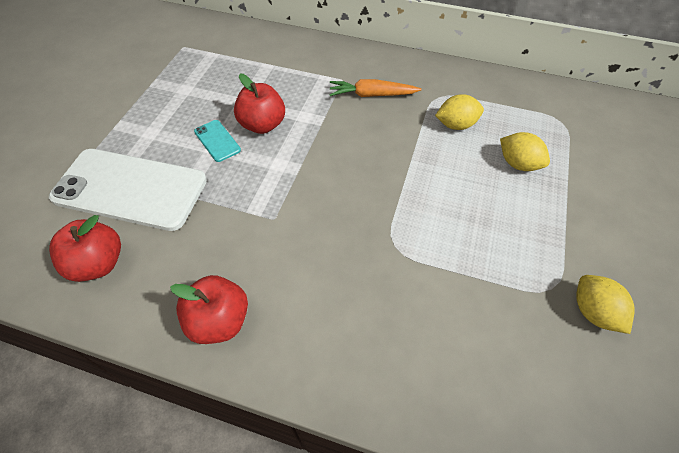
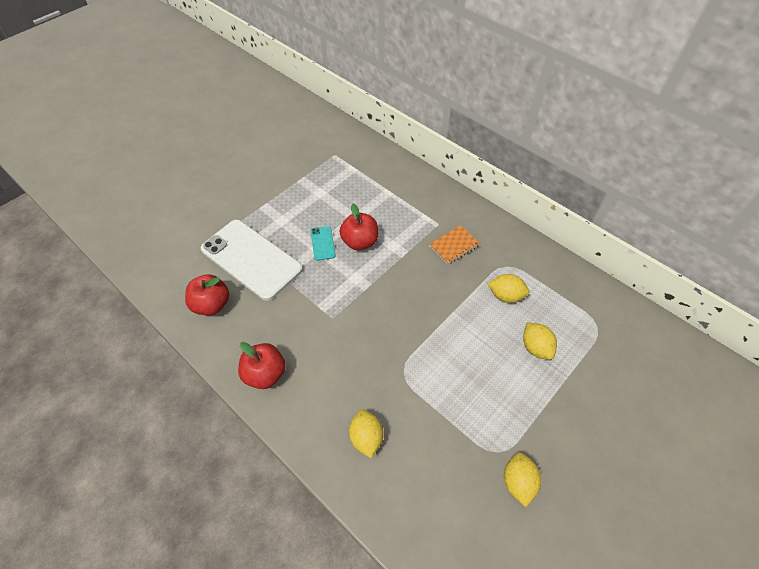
camera: 25 degrees right, 0 degrees up
orange carrot [329,79,422,97] -> orange notebook [429,225,480,265]
none -> yellow lemon [349,409,383,458]

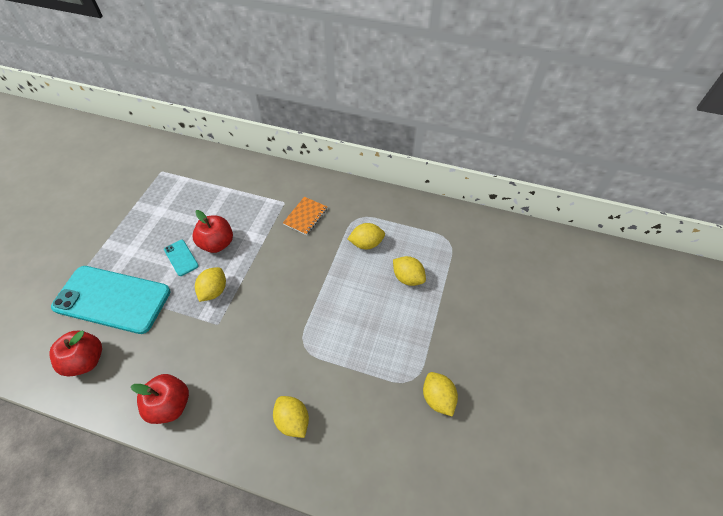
camera: 25 degrees left, 0 degrees up
white phone [201,220,303,301] -> turquoise phone [51,266,171,334]
none -> yellow lemon [195,267,226,302]

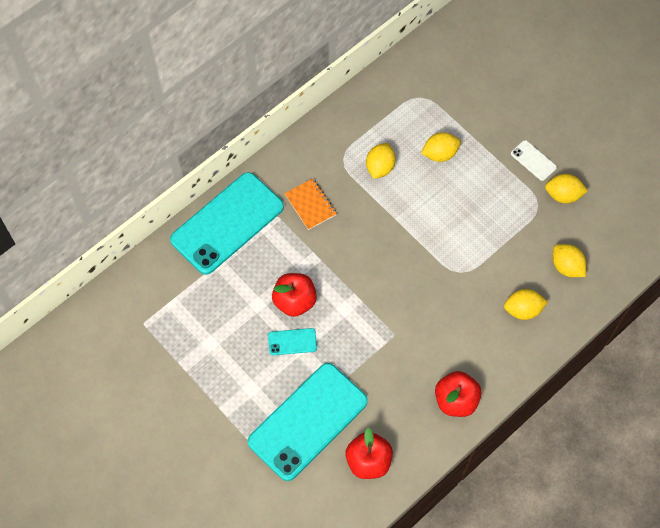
camera: 60 degrees left, 10 degrees up
yellow lemon [195,267,226,302] -> yellow lemon moved to [553,244,586,277]
none -> turquoise phone [170,172,284,275]
none -> white phone [511,140,557,181]

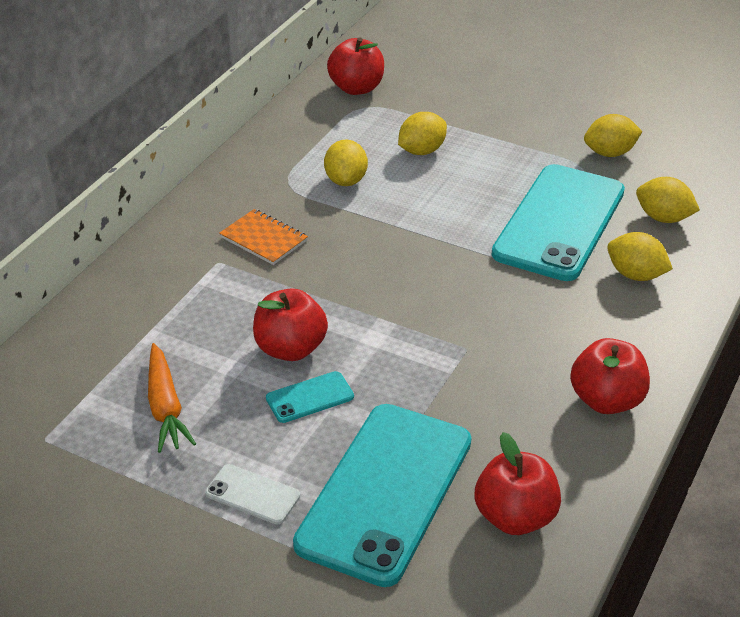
camera: 20 degrees left, 25 degrees down
turquoise phone [170,172,284,275] -> turquoise phone moved to [492,164,625,281]
yellow lemon [504,289,548,320] -> yellow lemon turned 60 degrees clockwise [607,232,673,281]
white phone [511,140,557,181] -> white phone moved to [205,464,300,525]
none -> orange carrot [148,343,196,453]
none -> red apple [327,37,384,95]

